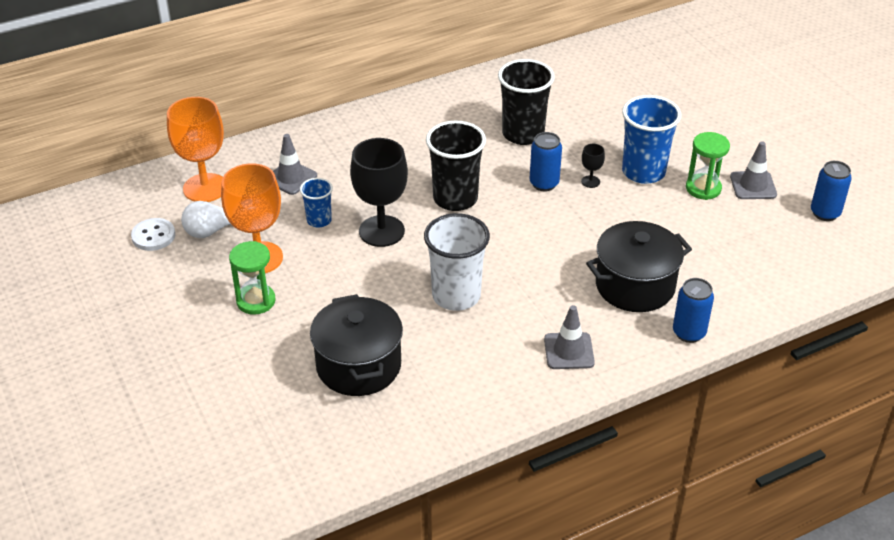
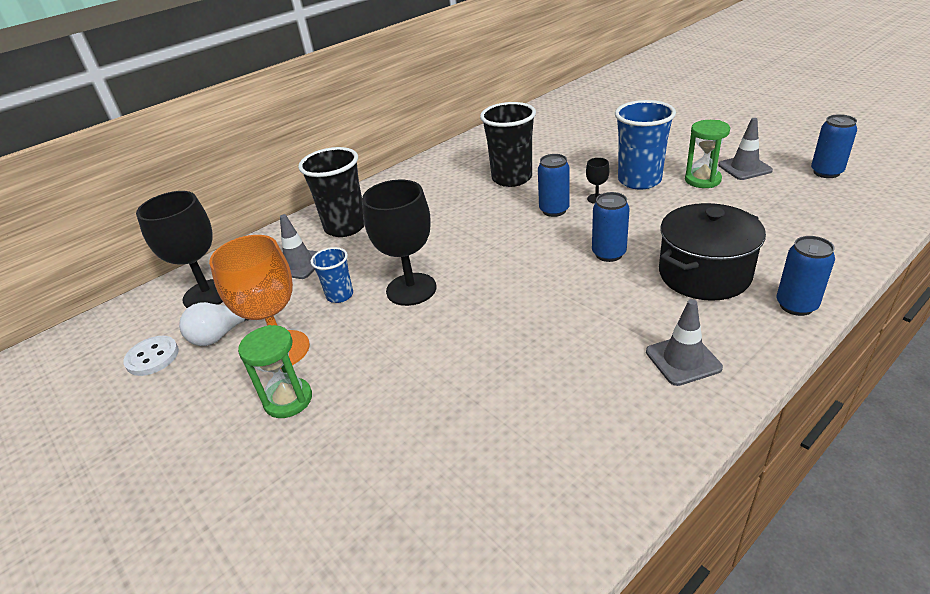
camera: 10 degrees left, 5 degrees down
orange goblet [167,97,224,202] -> black goblet [136,191,223,308]
black pot [310,294,403,396] -> none
white cup [424,213,490,311] -> none
black cup [426,120,486,211] -> black cup moved to [298,147,365,237]
none -> blue can [592,192,630,262]

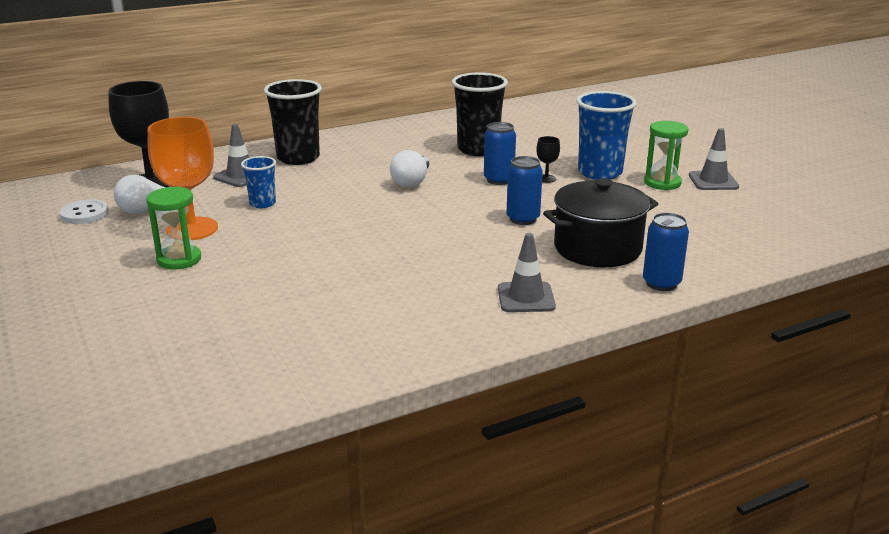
camera: 10 degrees right, 10 degrees down
black goblet [362,180,436,306] -> none
blue can [811,114,857,178] -> none
none -> white light bulb [390,150,429,188]

